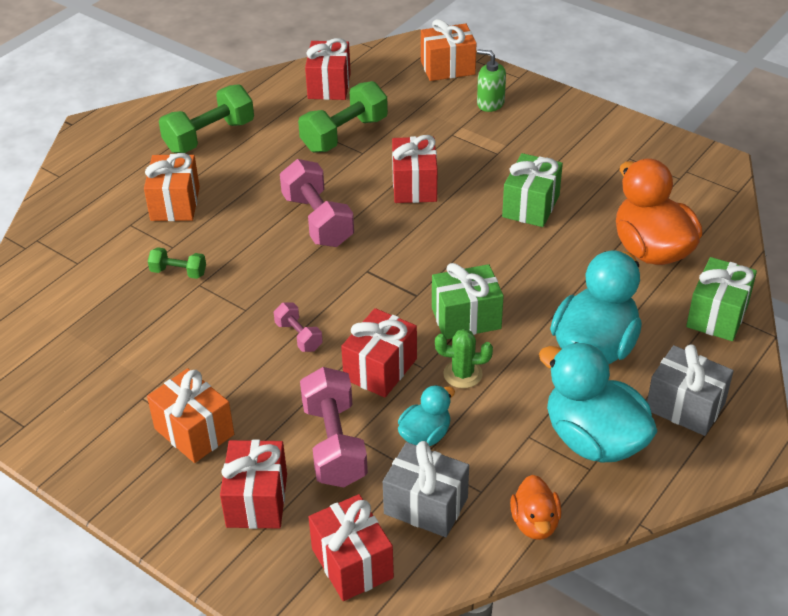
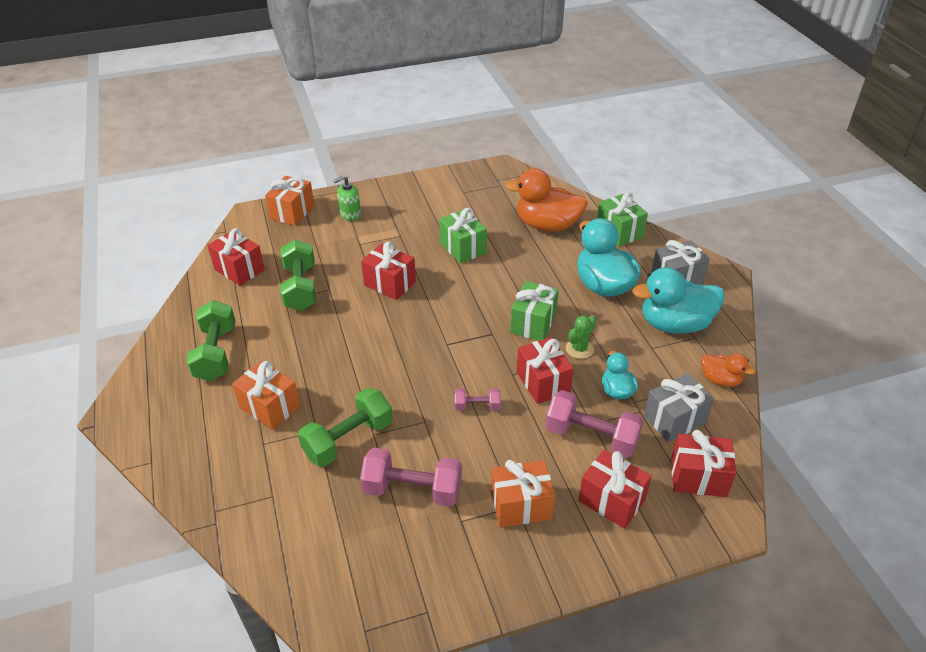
camera: 55 degrees left, 0 degrees up
green dumbbell [148,247,206,279] -> green dumbbell [298,388,393,467], size x1.90
pink dumbbell [280,159,354,247] -> pink dumbbell moved to [360,448,462,507]

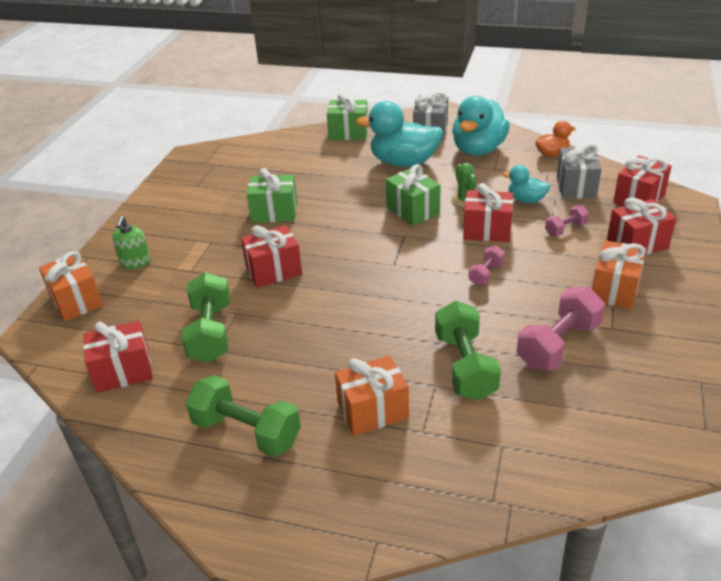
camera: 55 degrees left, 5 degrees down
green dumbbell [280,239,316,311] -> green dumbbell turned 60 degrees clockwise [182,272,230,363]
orange duck [505,168,588,232] -> none
pink dumbbell [545,390,644,458] -> pink dumbbell [545,205,589,236], size x0.53

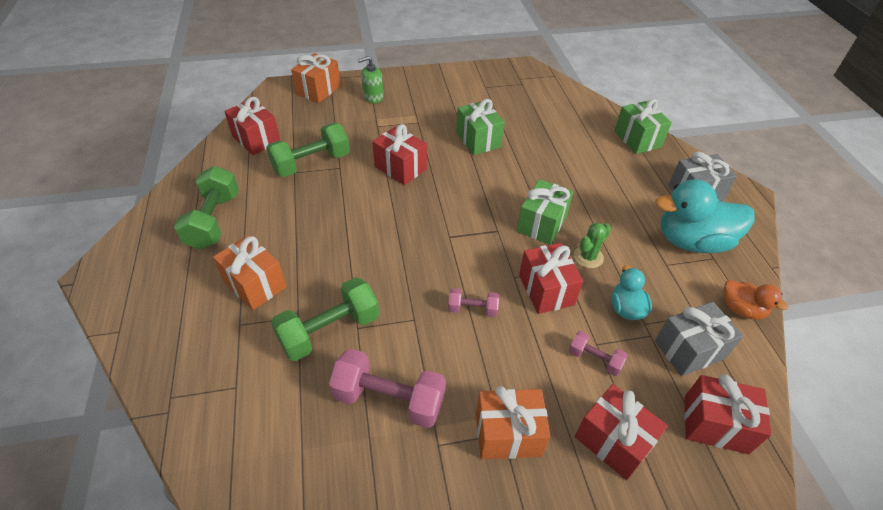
camera: 60 degrees right, 10 degrees up
turquoise duck [356,101,443,167] -> none

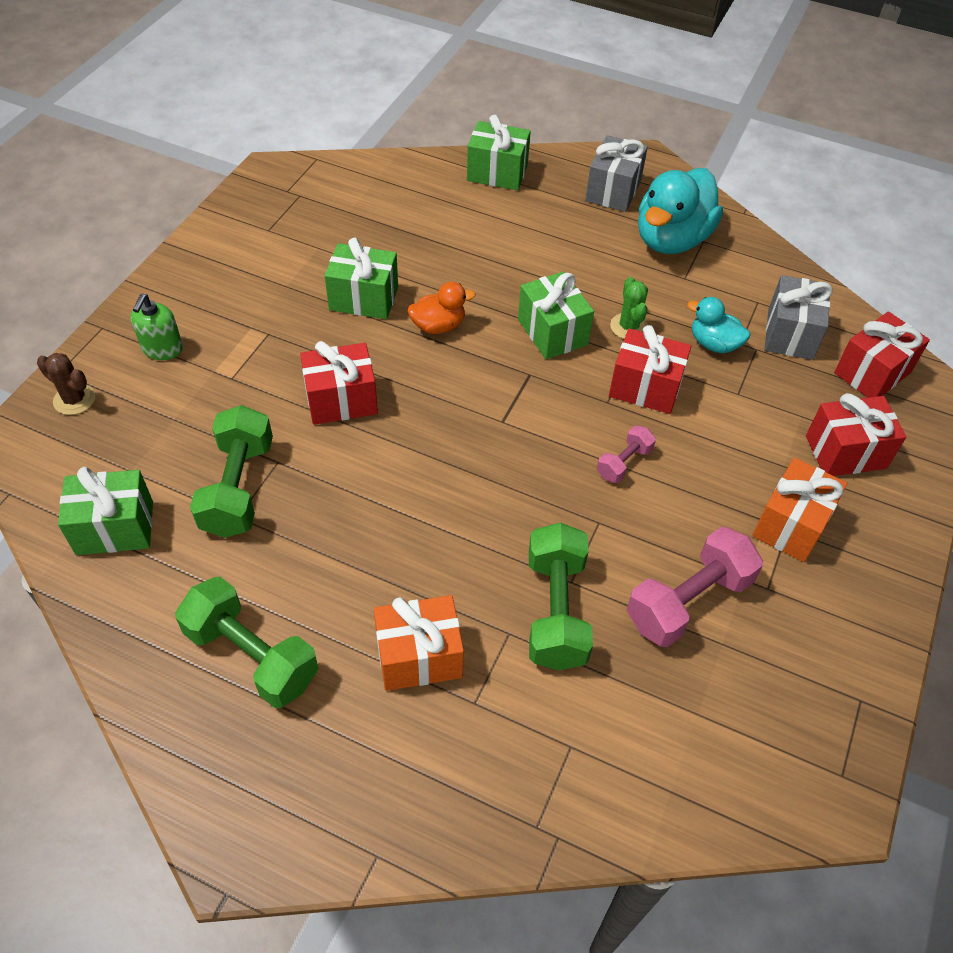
camera: 55 degrees left, 5 degrees up
red gift [224,97,280,155] -> green gift [58,467,153,555]
orange gift [291,53,341,103] -> brown cactus [37,353,95,415]
pink dumbbell [569,331,628,376] -> none
orange duck [723,280,789,320] -> orange duck moved to [408,282,475,334]

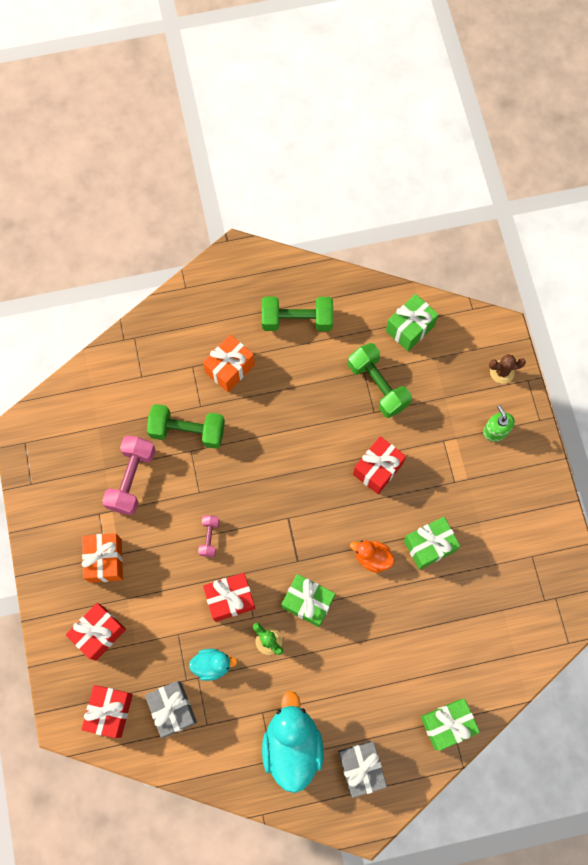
camera: 145 degrees right, 20 degrees up
orange duck [408,282,475,334] -> orange duck turned 75 degrees clockwise [350,540,395,573]
green dumbbell [529,522,593,671] -> green dumbbell turned 45 degrees counterclockwise [147,404,225,449]

